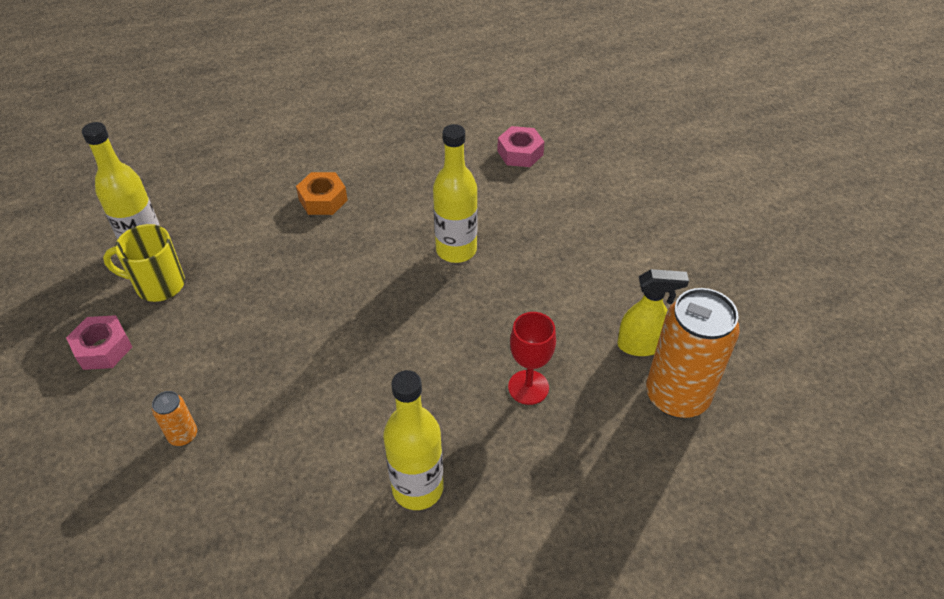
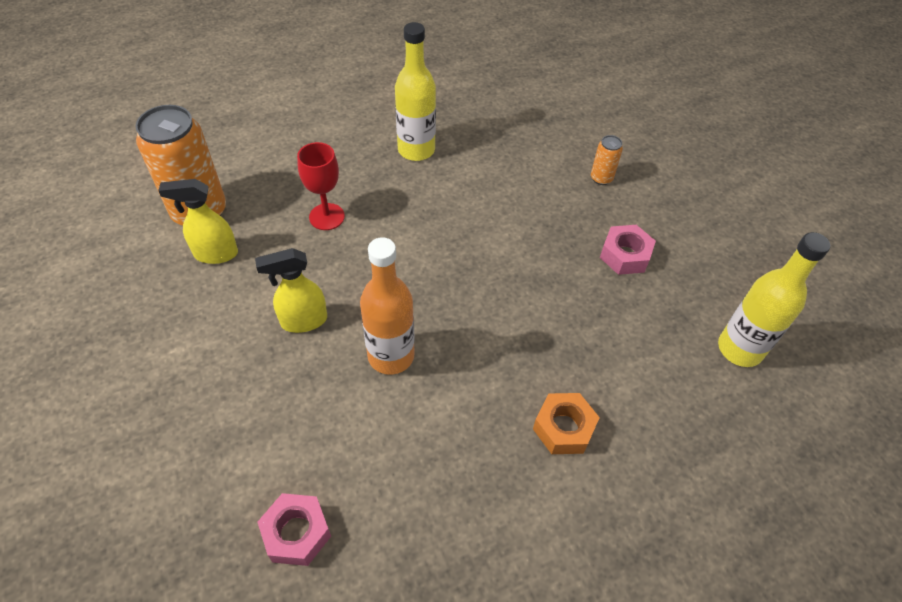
camera: 175 degrees right, 5 degrees up
pink nut [66,315,132,370] -> pink nut moved to [600,225,656,275]
yellow mug [103,224,185,302] -> none
yellow bottle [433,124,478,263] -> orange bottle [360,237,415,375]
none -> yellow spray bottle [255,248,327,333]

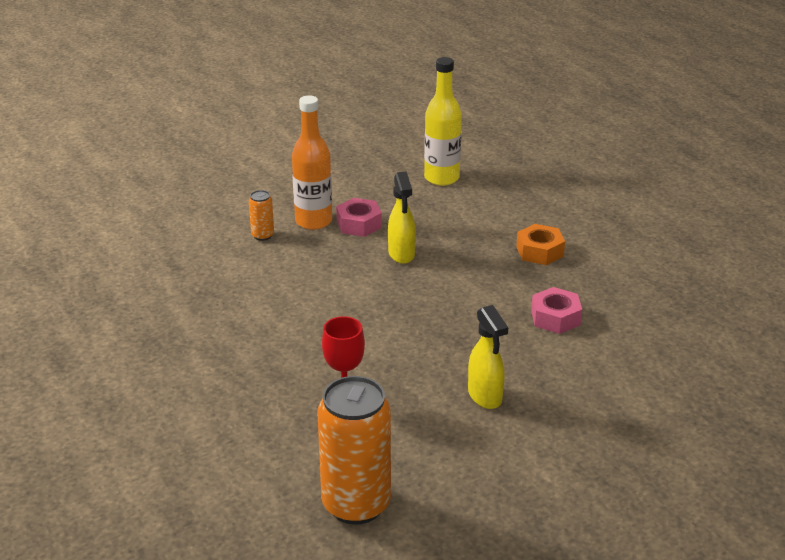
camera: 95 degrees left, 20 degrees down
yellow spray bottle [158,179,238,264] -> yellow spray bottle moved to [388,171,416,264]
pink nut [257,493,331,566] -> pink nut moved to [531,287,582,334]
orange bottle [360,237,415,375] -> orange bottle moved to [292,95,332,230]
yellow bottle [395,22,436,161] -> none

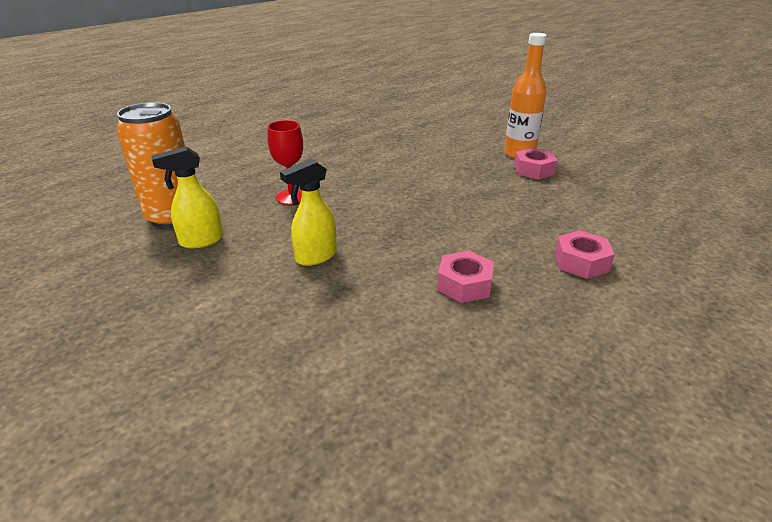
camera: 75 degrees right, 0 degrees up
orange can [249,190,274,241] -> none
yellow spray bottle [388,171,416,264] -> yellow spray bottle moved to [151,146,223,249]
yellow bottle [424,57,462,186] -> none
orange nut [516,224,565,265] -> pink nut [554,230,615,279]

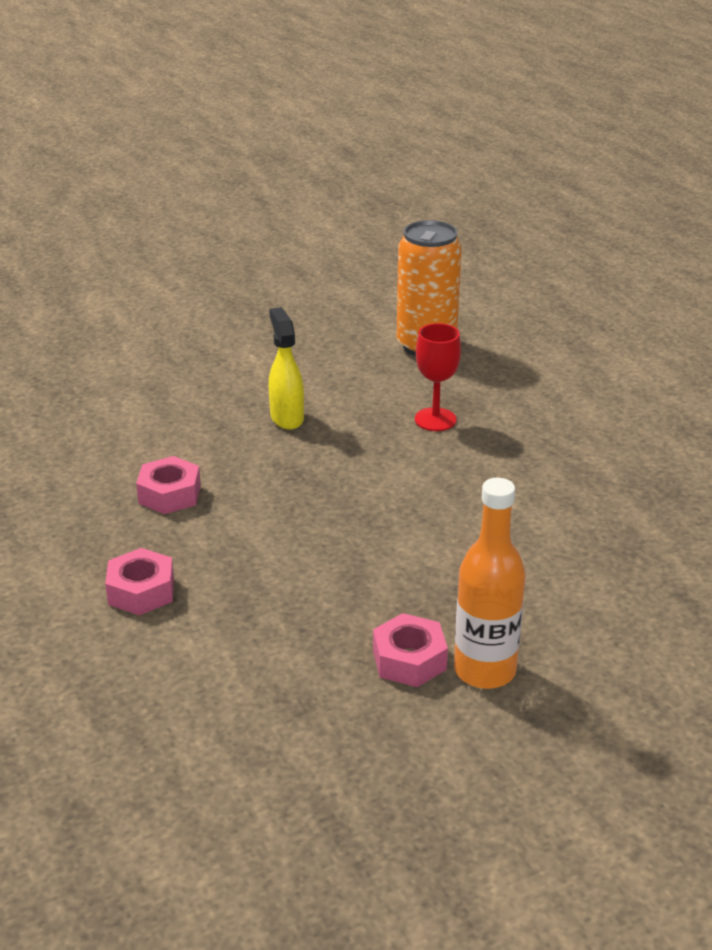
camera: 110 degrees right, 0 degrees up
yellow spray bottle [151,146,223,249] -> none

